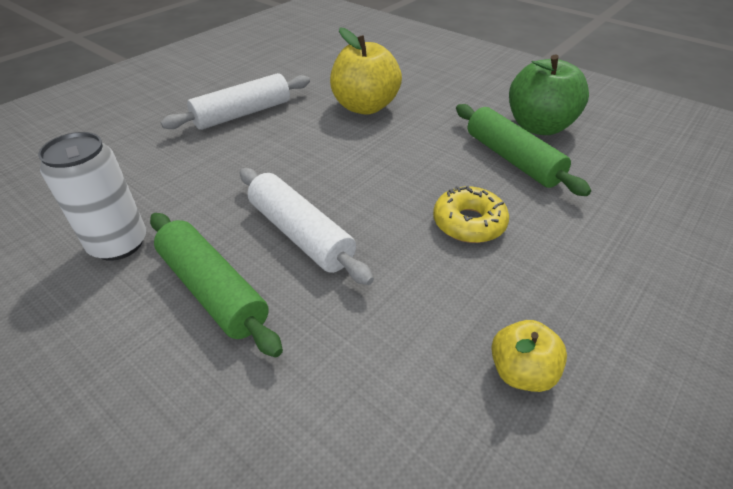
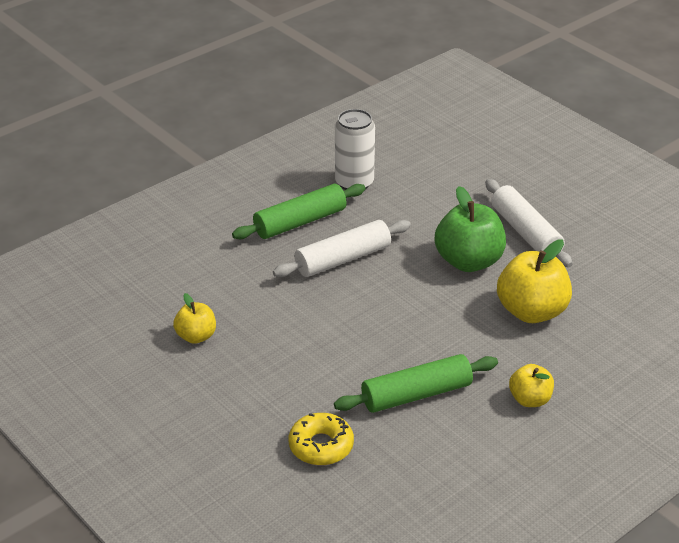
camera: 100 degrees right, 5 degrees down
yellow donut [433,186,509,243] -> yellow donut moved to [289,413,354,465]
green apple [509,54,589,135] -> green apple moved to [435,186,506,272]
none -> yellow apple [509,364,554,407]

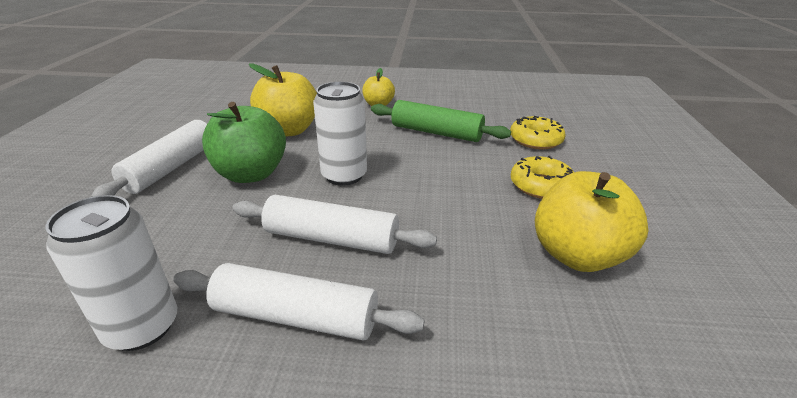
camera: 135 degrees left, 5 degrees down
yellow apple [173,293,216,344] -> yellow apple [535,171,648,272], size x1.78
green rolling pin [232,184,365,239] -> white rolling pin [173,263,425,340]
none -> white can [313,82,367,186]
none -> yellow donut [511,156,574,199]

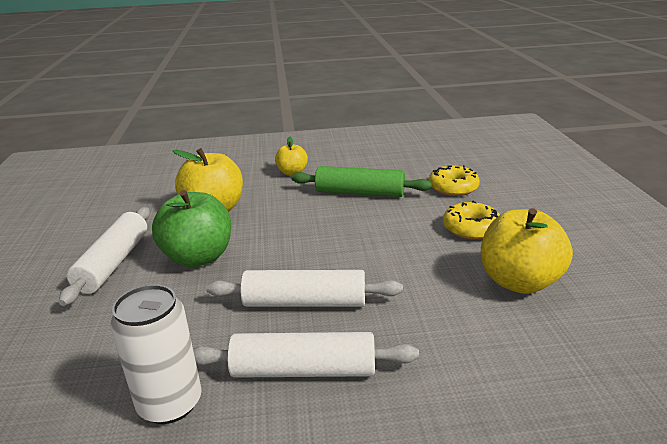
camera: 10 degrees left, 5 degrees down
white can [313,82,367,186] -> none

